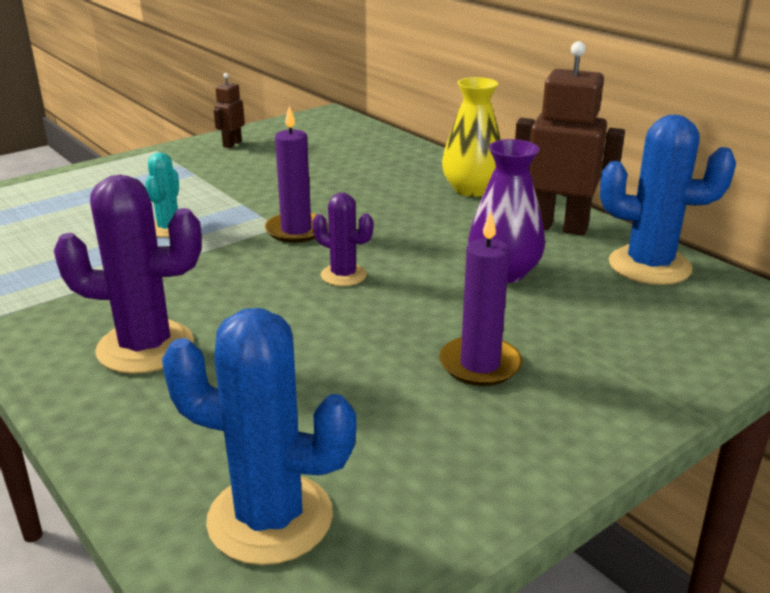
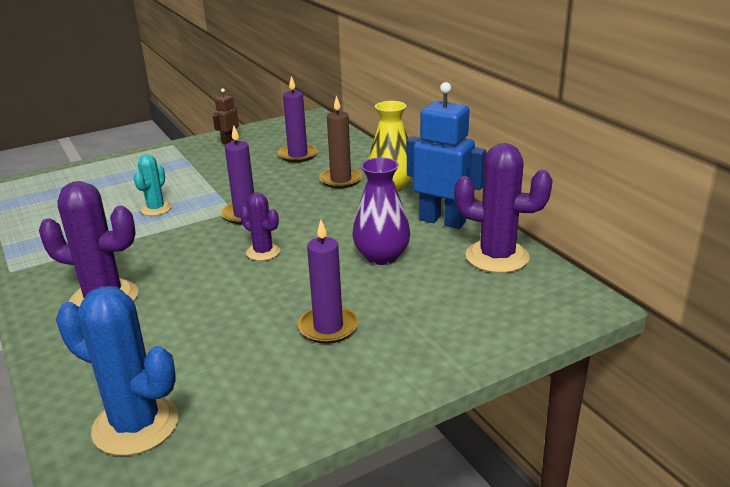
camera: 10 degrees right, 0 degrees up
brown robot [515,41,625,236] -> blue robot [407,82,486,229]
blue cactus [600,114,736,285] -> purple cactus [454,143,553,273]
none -> purple candle [278,76,318,163]
none -> brown candle [319,95,362,189]

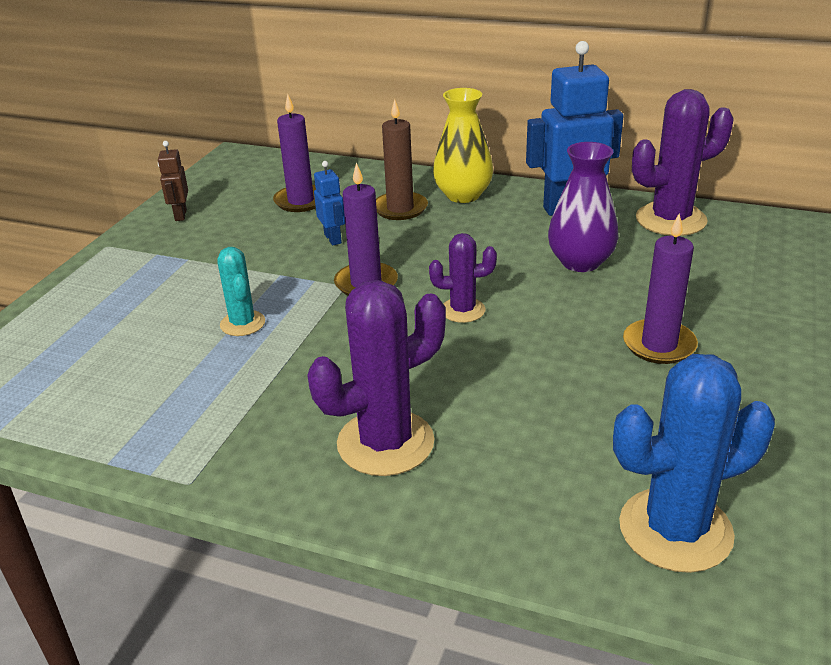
camera: 40 degrees left, 5 degrees up
none -> blue robot [314,161,345,245]

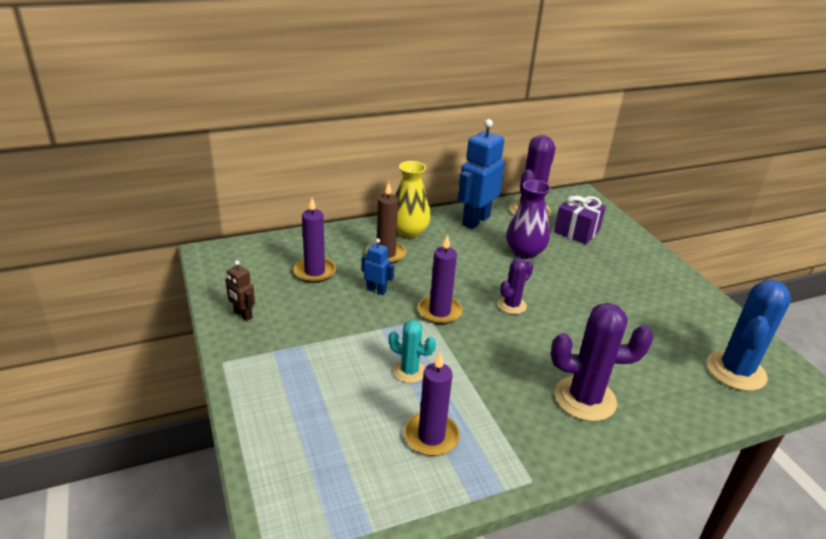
camera: 45 degrees left, 0 degrees up
purple cactus [307,280,446,476] -> purple cactus turned 75 degrees clockwise [551,303,653,421]
purple candle [623,213,698,364] -> purple candle moved to [404,352,460,456]
none -> purple gift [554,195,606,244]

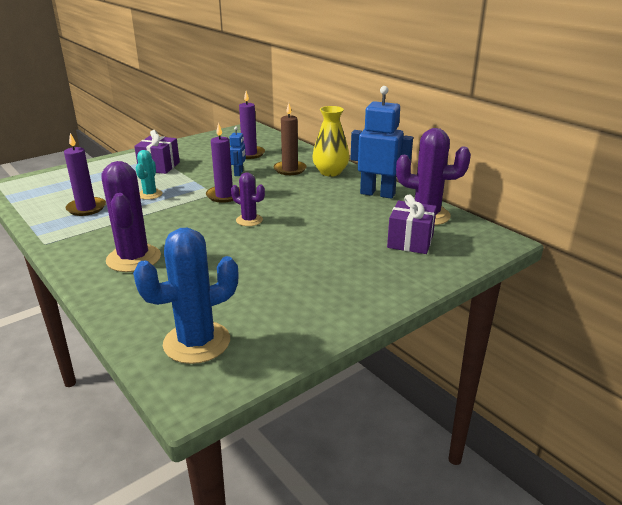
camera: 75 degrees right, 5 degrees down
brown robot [225,260,255,321] -> none
purple vase [506,180,551,259] -> none
blue cactus [707,279,791,391] -> blue cactus turned 45 degrees counterclockwise [133,228,239,364]
none -> purple gift [134,130,180,174]

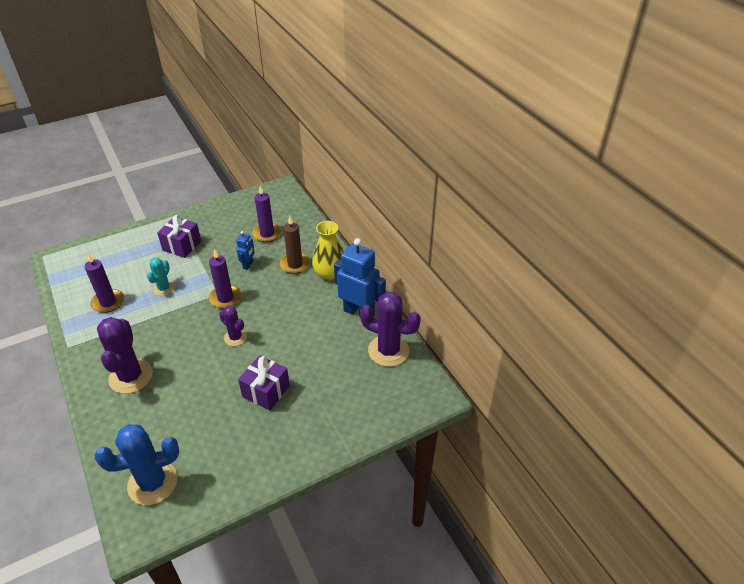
camera: 10 degrees right, 15 degrees up
purple gift [387,195,437,254] -> purple gift moved to [238,355,290,411]

